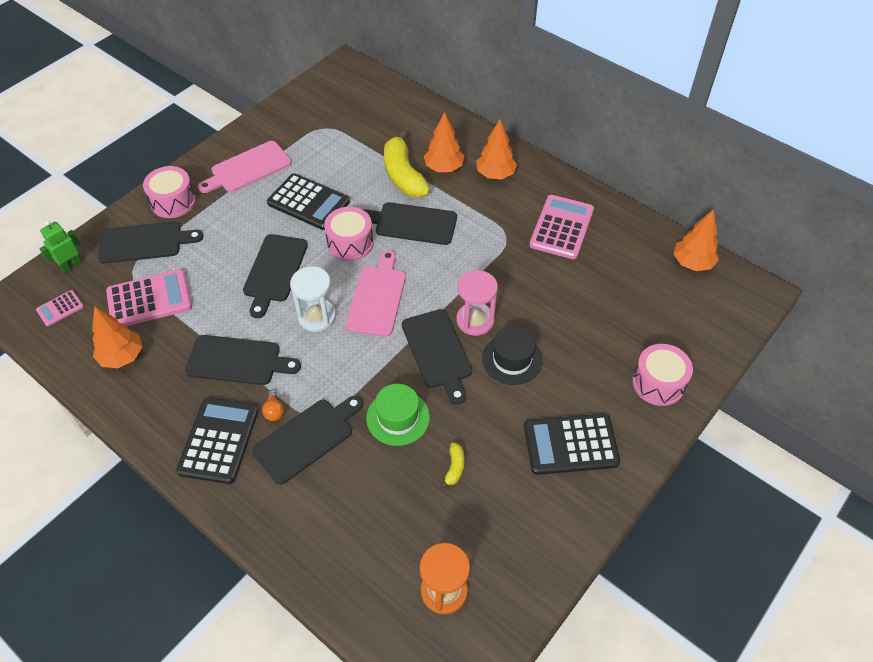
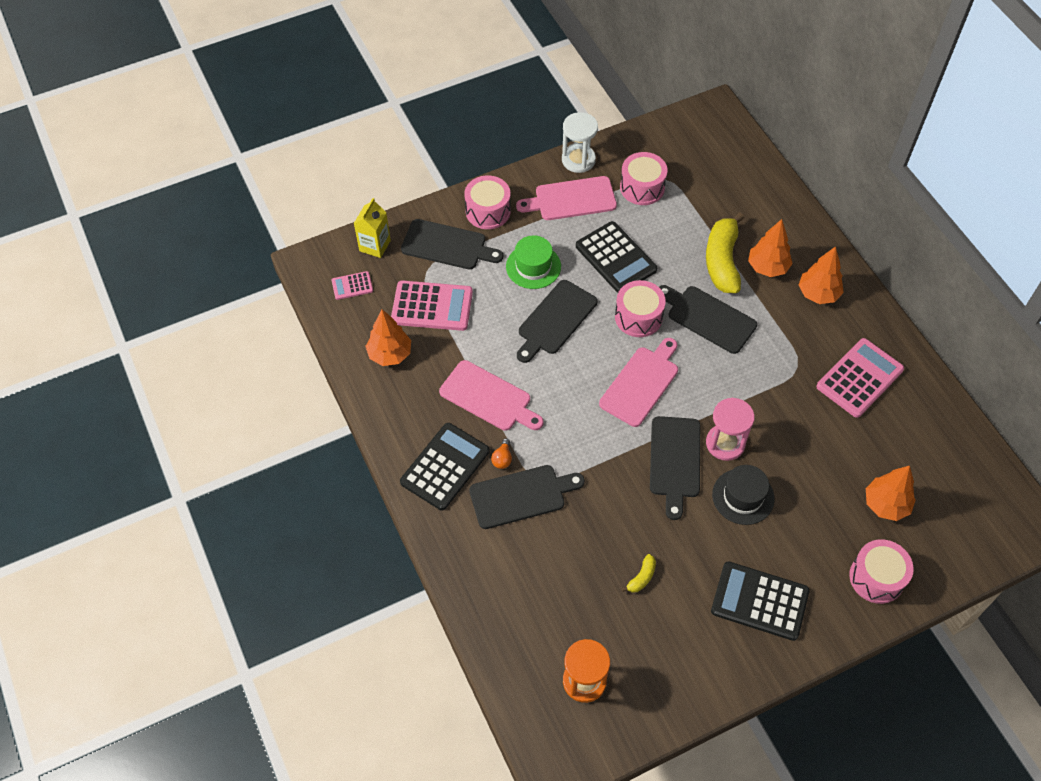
camera: 25 degrees right, 5 degrees up
green robot [39,220,82,273] -> yellow carton [354,198,391,258]
black cutting board [185,335,301,385] -> pink cutting board [439,360,543,431]
white hourglass [290,266,336,332] -> white hourglass moved to [562,112,598,173]
green hat [366,384,430,446] -> green hat moved to [506,235,561,289]
orange tree [674,210,719,271] -> orange tree moved to [866,466,916,521]
none -> pink drum [620,152,668,205]

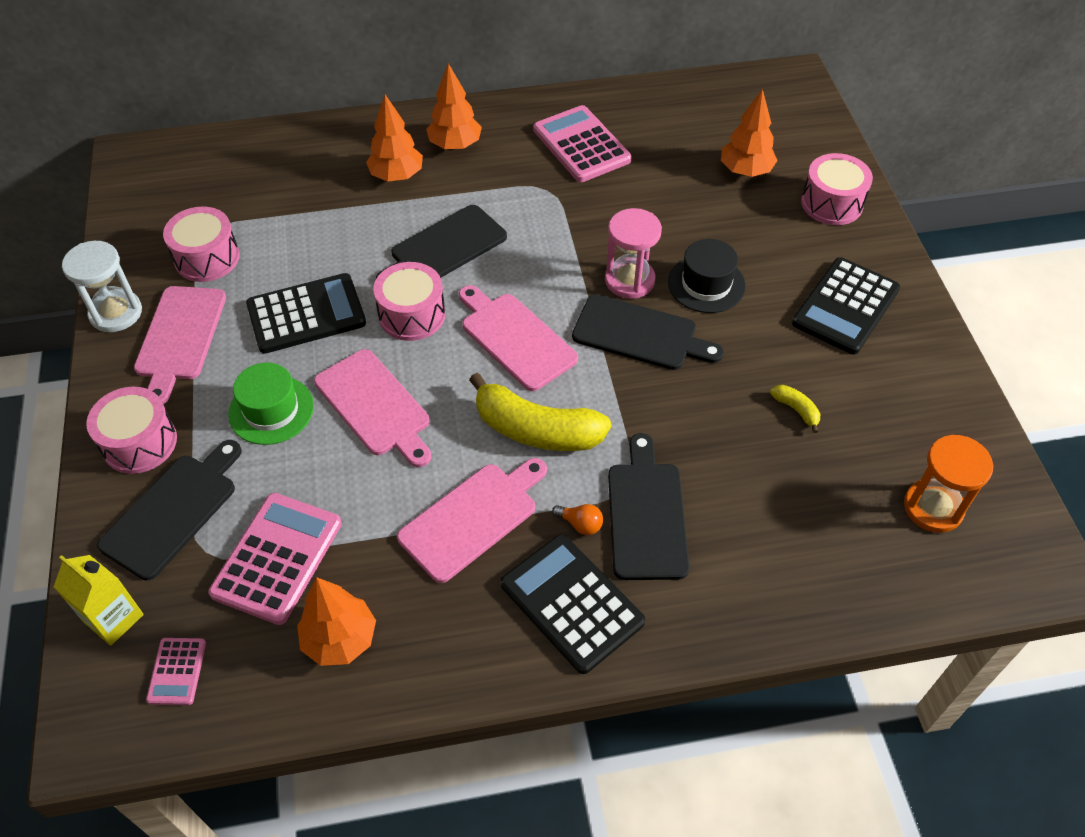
camera: 75 degrees left, 5 degrees down
black cutting board [517,280,597,363] -> pink cutting board [314,349,431,467]
yellow banana [706,212,744,293] -> yellow banana moved to [469,373,612,451]

